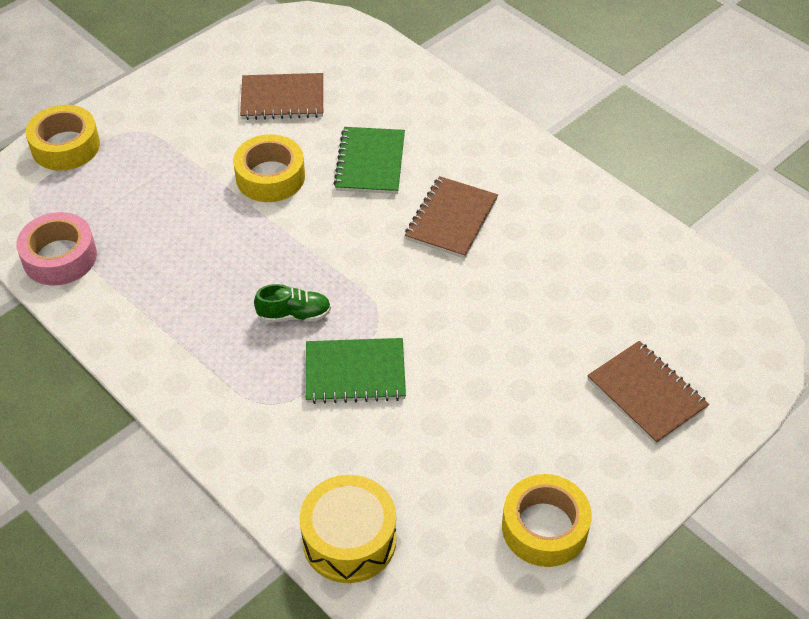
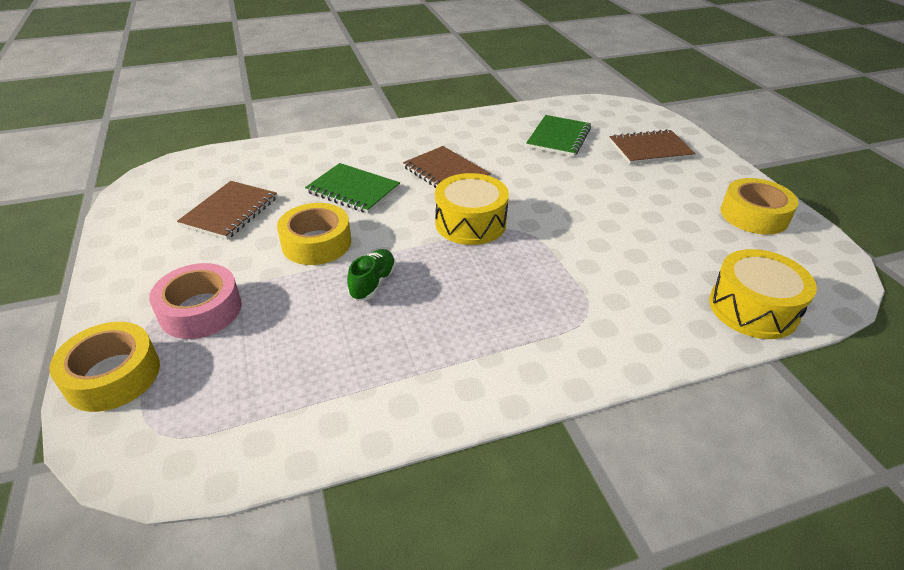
camera: 65 degrees left, 10 degrees down
pink tape [16,212,97,285] -> pink tape moved to [149,263,242,339]
green shoe [254,284,331,323] -> green shoe moved to [347,249,396,301]
green notebook [306,338,406,404] -> green notebook moved to [526,115,591,157]
none -> yellow drum [435,173,509,245]

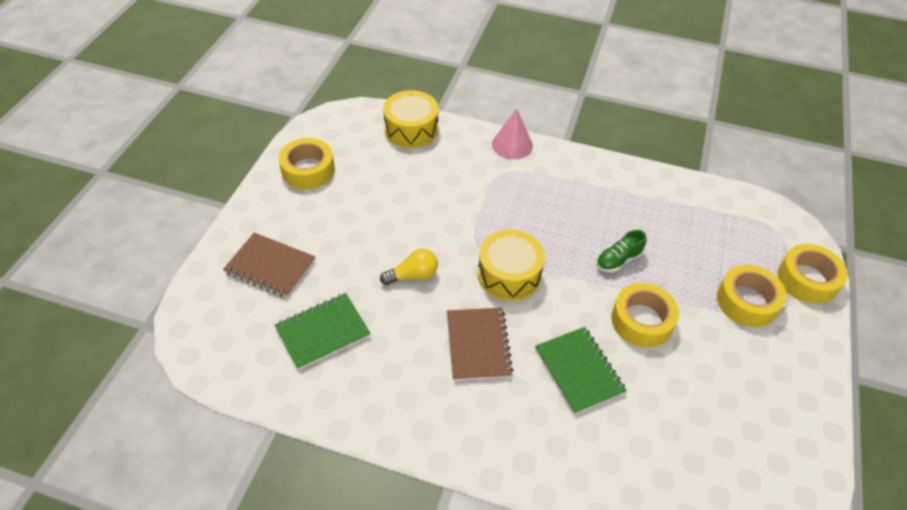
camera: 145 degrees left, 10 degrees up
pink tape [149,263,242,339] -> yellow tape [717,265,786,327]
brown notebook [177,181,277,240] -> none
none -> yellow light bulb [380,248,438,285]
none -> pink cone [492,109,533,159]

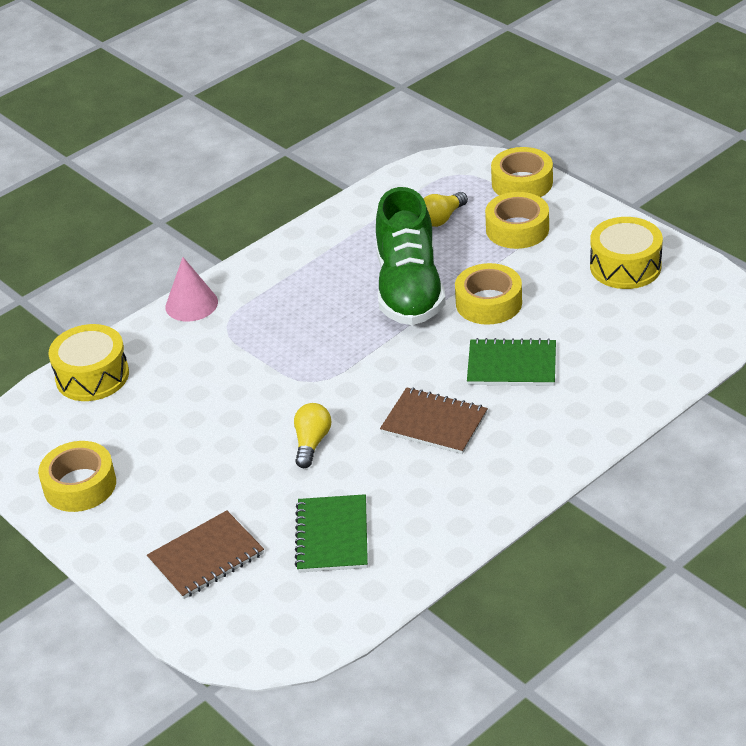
camera: 55 degrees left, 10 degrees down
yellow drum [478,229,545,301] -> yellow drum moved to [590,217,663,289]
green shoe [596,230,646,273] -> green shoe [376,187,446,325], size x2.38
none -> yellow light bulb [424,192,468,227]

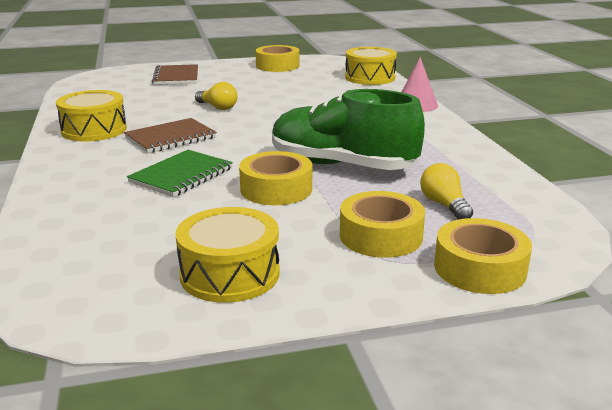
camera: 115 degrees right, 15 degrees down
green notebook [295,494,368,573] -> none
none -> yellow drum [56,90,127,142]

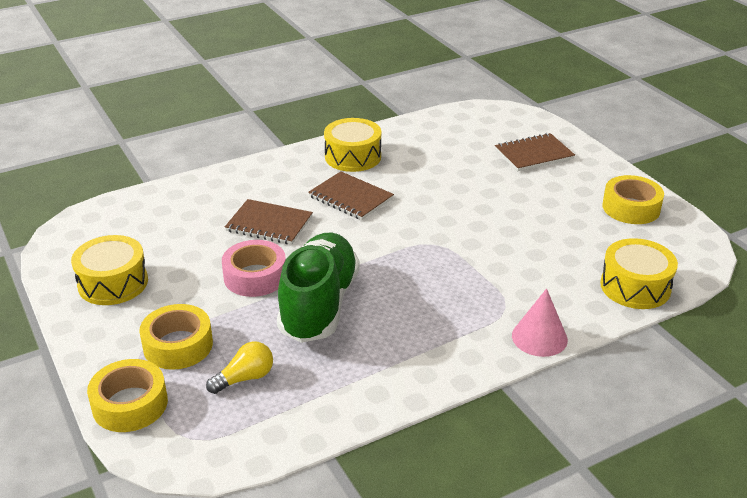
camera: 75 degrees right, 10 degrees up
green notebook [127,150,233,197] -> brown notebook [225,199,313,245]
yellow light bulb [195,82,237,110] -> none
yellow tape [239,151,312,205] -> pink tape [222,240,286,297]

